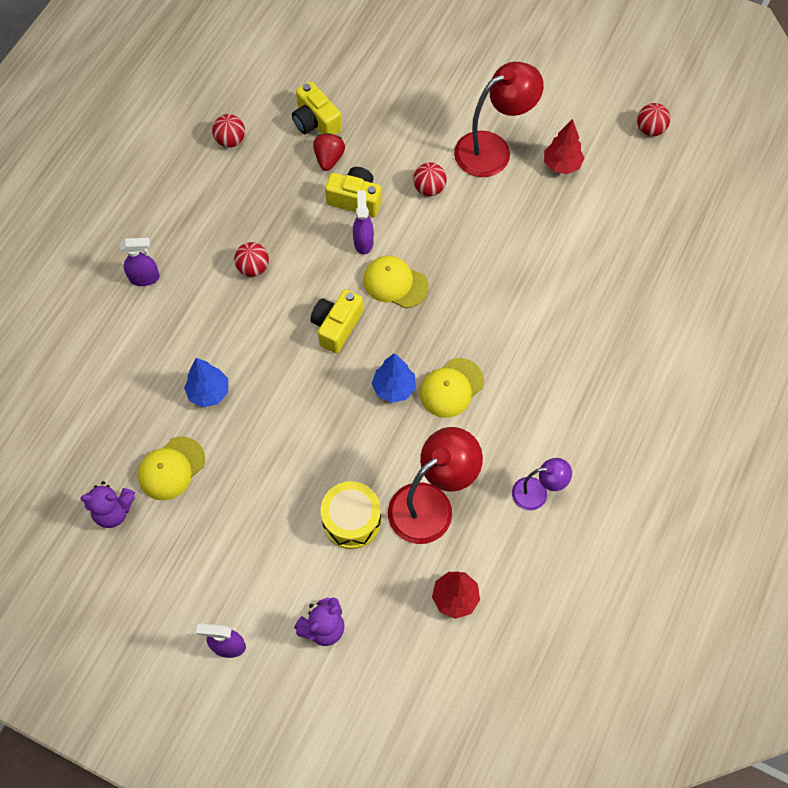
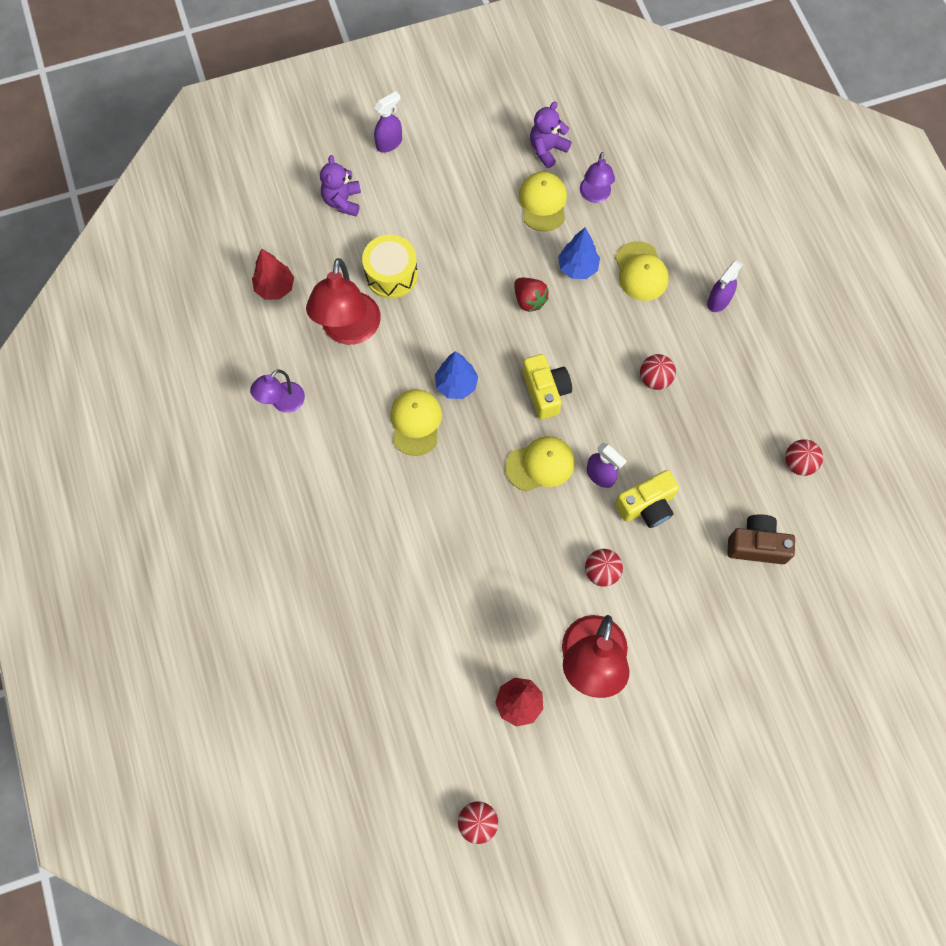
camera: 135 degrees right, 5 degrees up
yellow camera [292,81,342,135] -> brown camera [727,514,795,564]
red strawberry [313,133,345,171] -> red strawberry moved to [514,278,549,312]
none -> purple lamp [580,152,615,203]
none -> yellow cap [615,241,669,301]

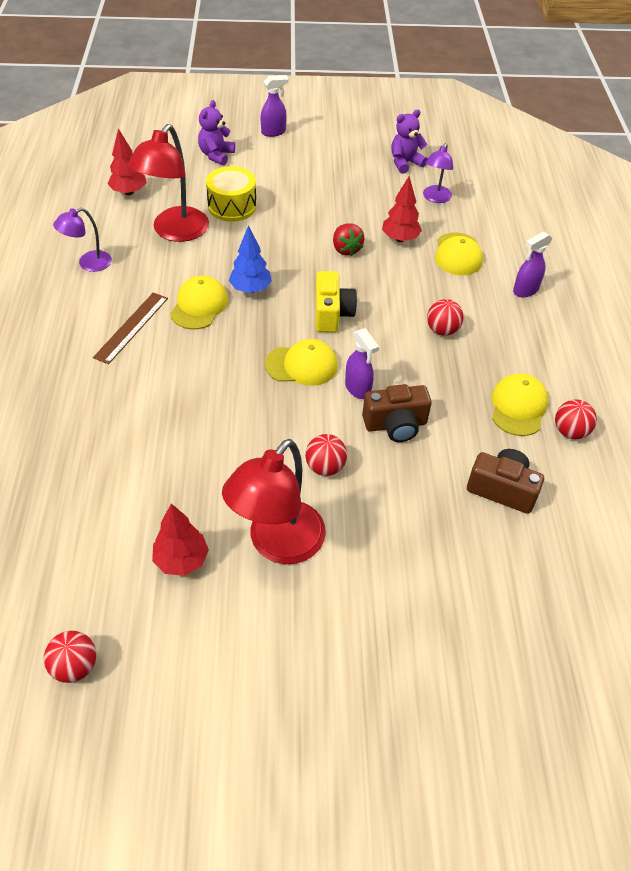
camera: 15 degrees right, 20 degrees down
yellow cap [519,172,567,232] -> yellow cap moved to [492,373,548,436]
blue tree [558,227,600,279] -> red tree [382,177,422,242]
yellow camera [615,470,679,528] -> brown camera [362,384,432,442]
none -> brown ruler [93,292,168,364]

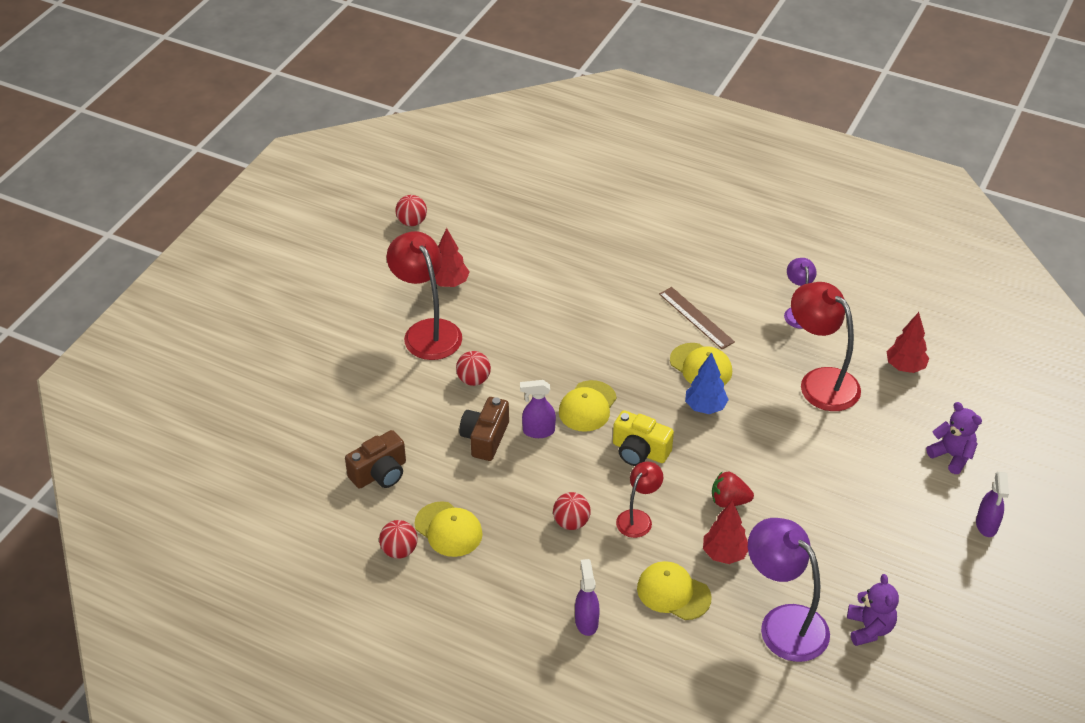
camera: 120 degrees right, 5 degrees down
yellow drum [206,166,257,222] -> none
purple lamp [423,143,453,203] -> purple lamp [748,518,830,662], size x1.81
none -> red lamp [616,461,663,538]

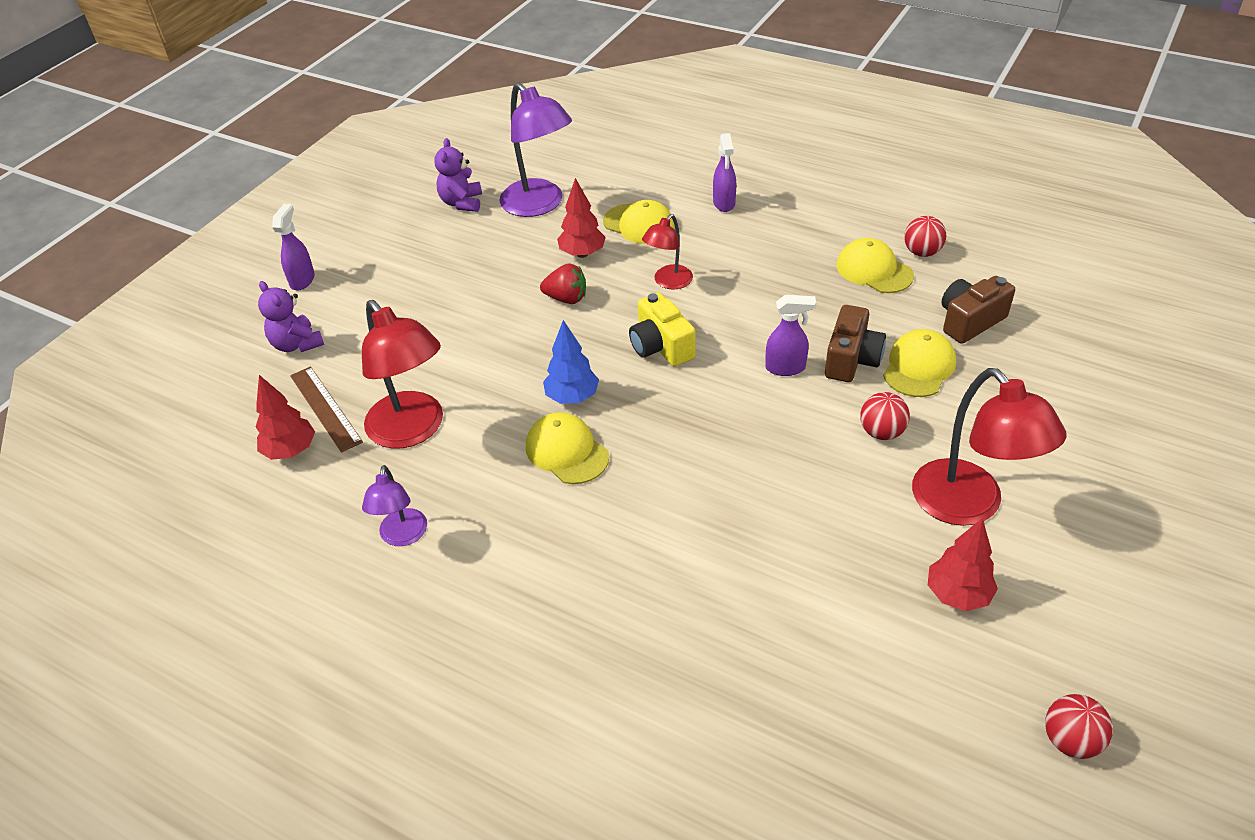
camera: 175 degrees left, 0 degrees up
red ball [553,492,591,530] -> none
yellow cap [559,380,617,432] -> yellow cap moved to [883,329,956,397]
yellow camera [613,410,674,466] -> yellow camera turned 150 degrees counterclockwise [629,293,695,366]
brown ruler [659,287,735,349] -> brown ruler moved to [290,366,363,453]

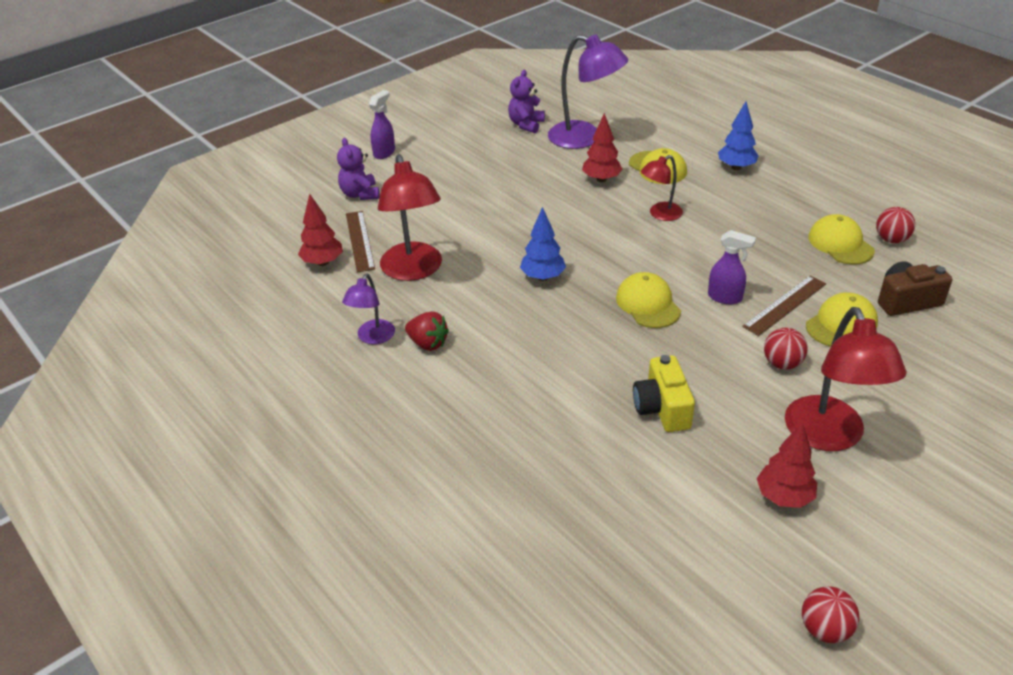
camera: 20 degrees right, 5 degrees down
purple lamp [499,83,572,217] -> purple lamp turned 45 degrees counterclockwise [548,35,628,149]
yellow cap [526,412,609,484] -> yellow cap moved to [616,272,681,328]
red strawberry [540,263,586,304] -> red strawberry moved to [405,311,449,351]
yellow camera [629,293,695,366] -> yellow camera moved to [633,355,695,432]
purple spray bottle [713,133,736,212] -> blue tree [718,102,759,170]
brown camera [825,305,886,382] -> brown ruler [742,276,826,336]

